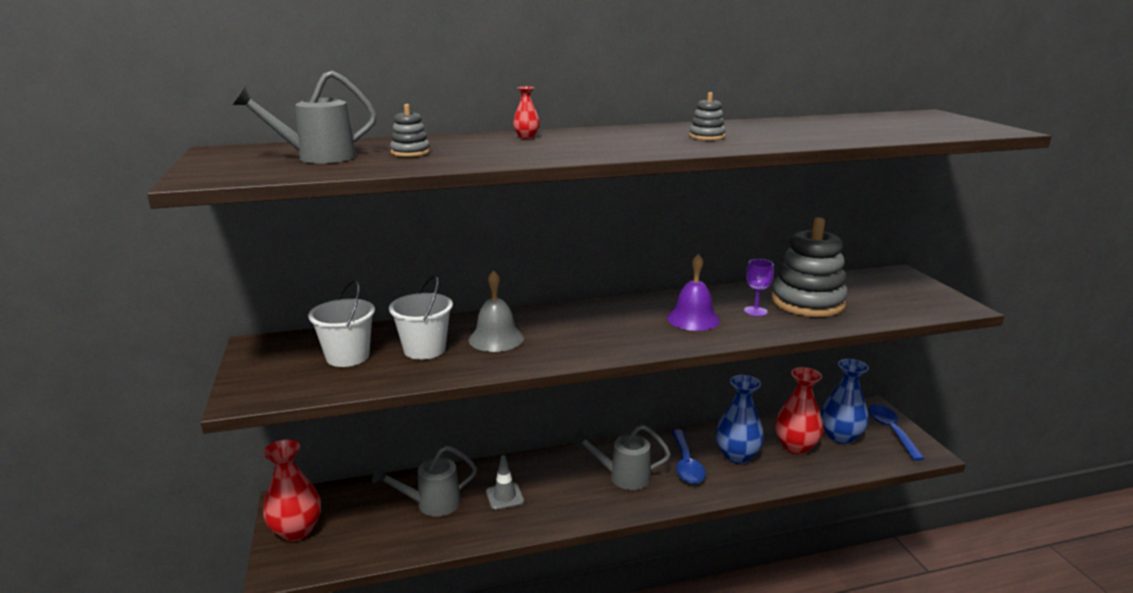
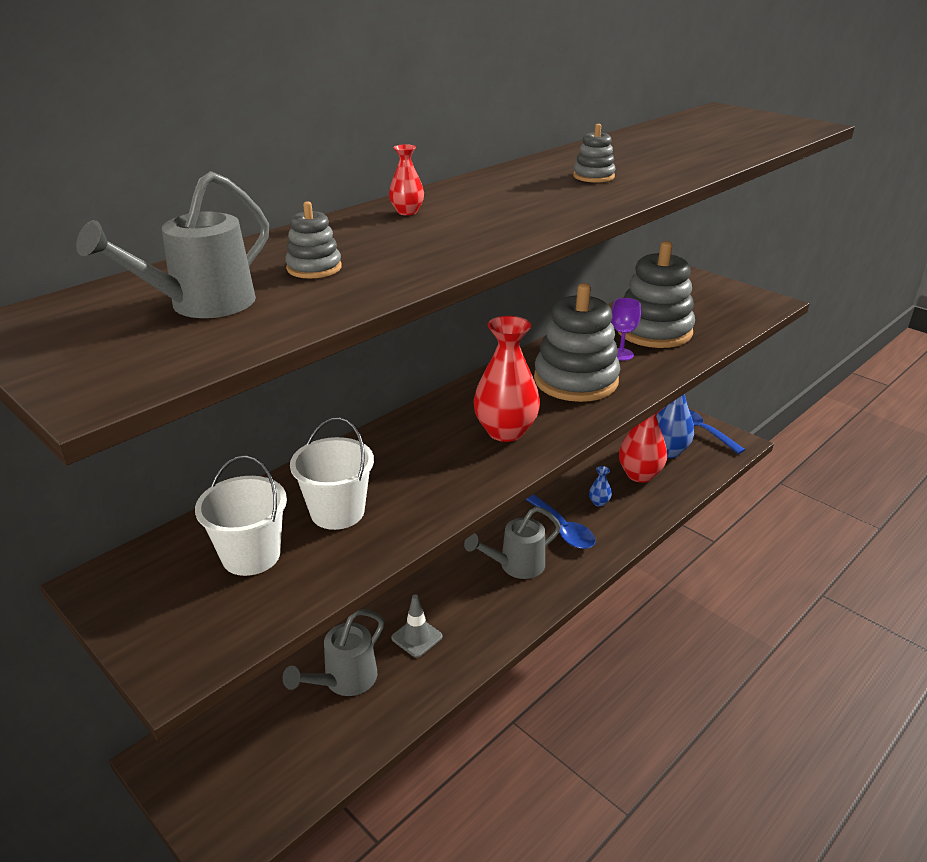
camera: 30 degrees left, 10 degrees up
red vase [263,439,321,541] -> red vase moved to [474,316,540,442]
grey bell [469,270,524,352] -> none
purple bell [667,254,720,331] -> grey stacking toy [534,283,620,402]
blue vase [716,375,764,464] -> blue vase [589,466,612,507], size x0.45

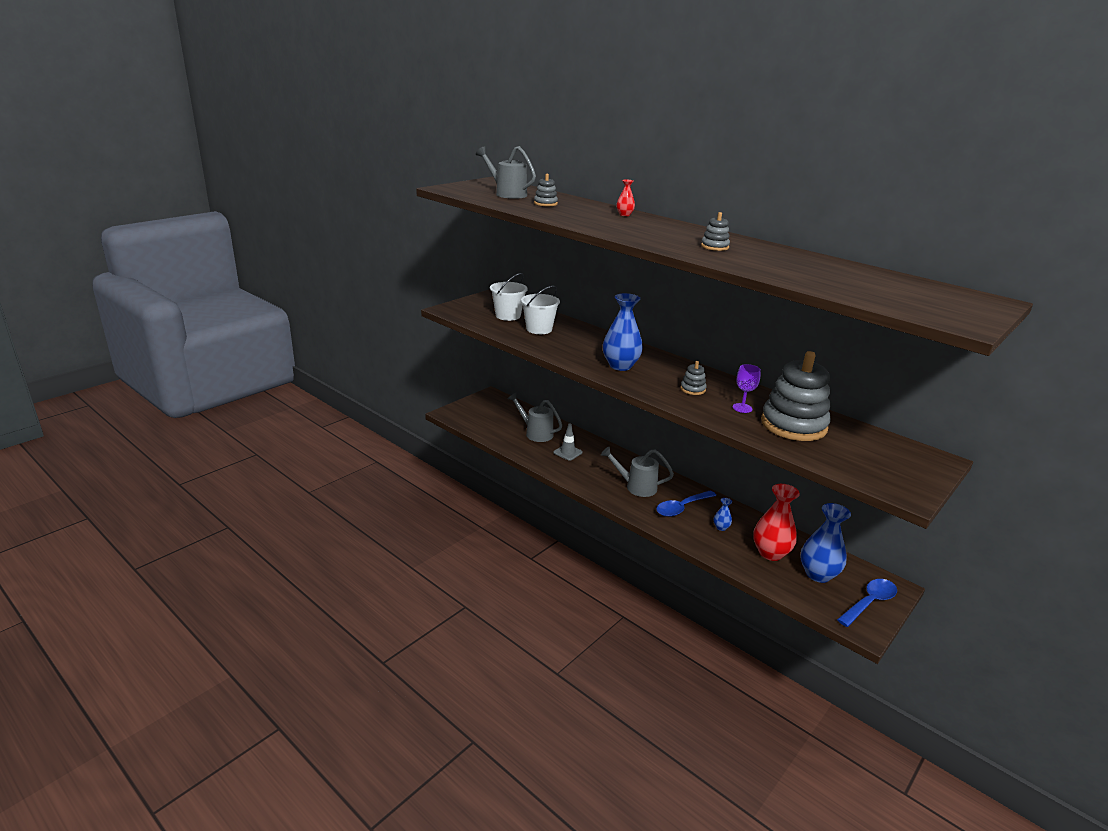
camera: 85 degrees right, 5 degrees down
grey watering can [464,506,561,579] -> grey watering can turned 45 degrees counterclockwise [601,447,674,497]
red vase [474,316,540,442] -> blue vase [603,293,643,371]
grey stacking toy [534,283,620,402] -> grey stacking toy [680,361,706,395], size x0.42

